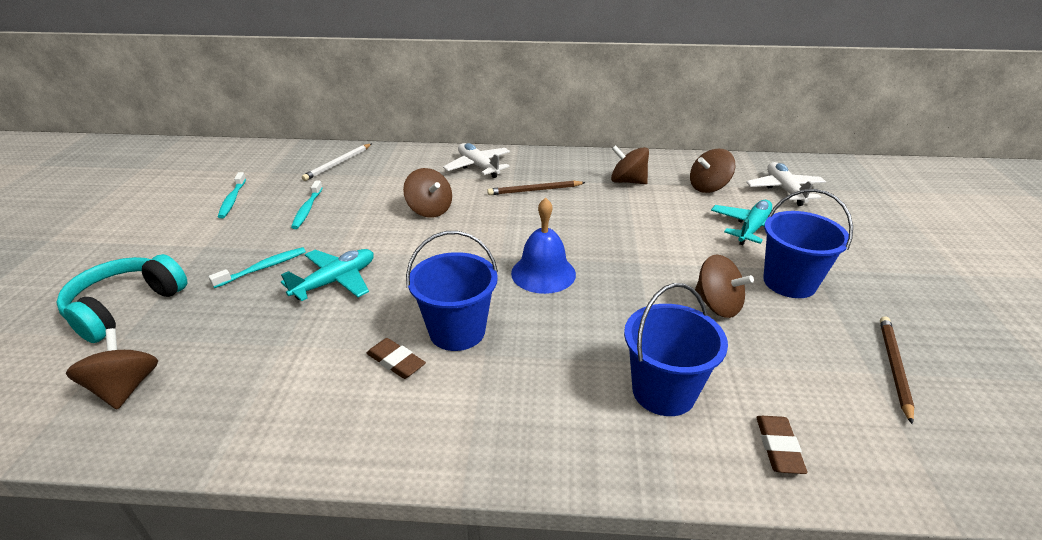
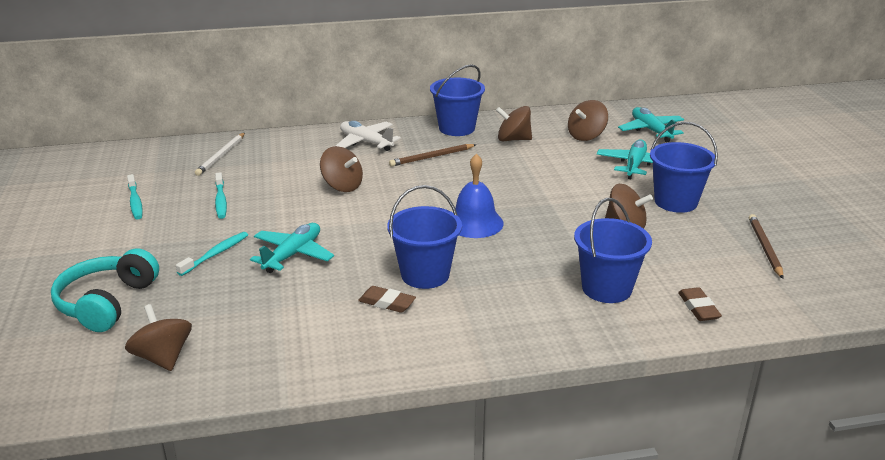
camera: 15 degrees left, 5 degrees down
white plane [746,162,826,206] -> turquoise plane [618,107,684,143]
none -> blue bucket [430,65,485,136]

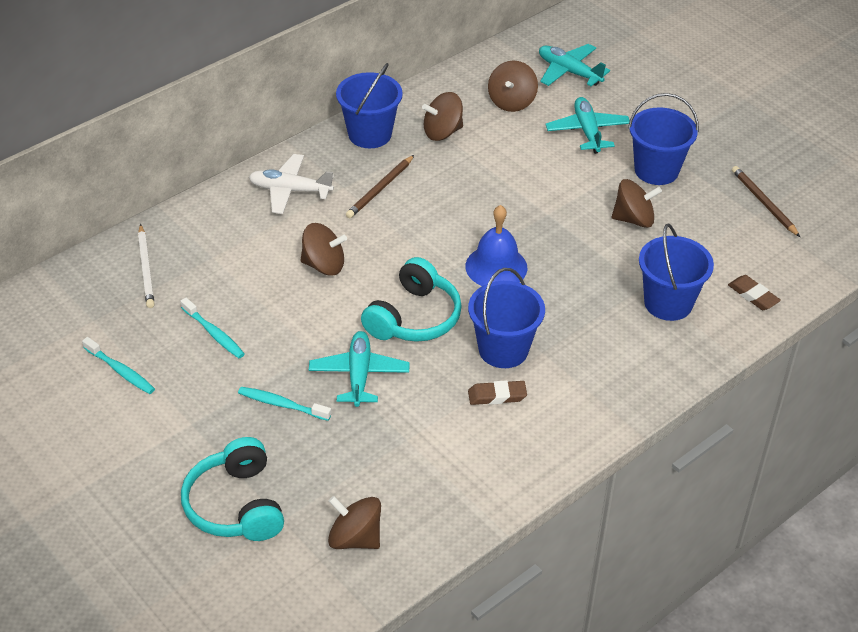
camera: 30 degrees left, 15 degrees up
turquoise toothbrush [176,232,248,276] -> turquoise toothbrush turned 75 degrees counterclockwise [238,387,331,421]
none -> turquoise headphones [361,257,462,342]

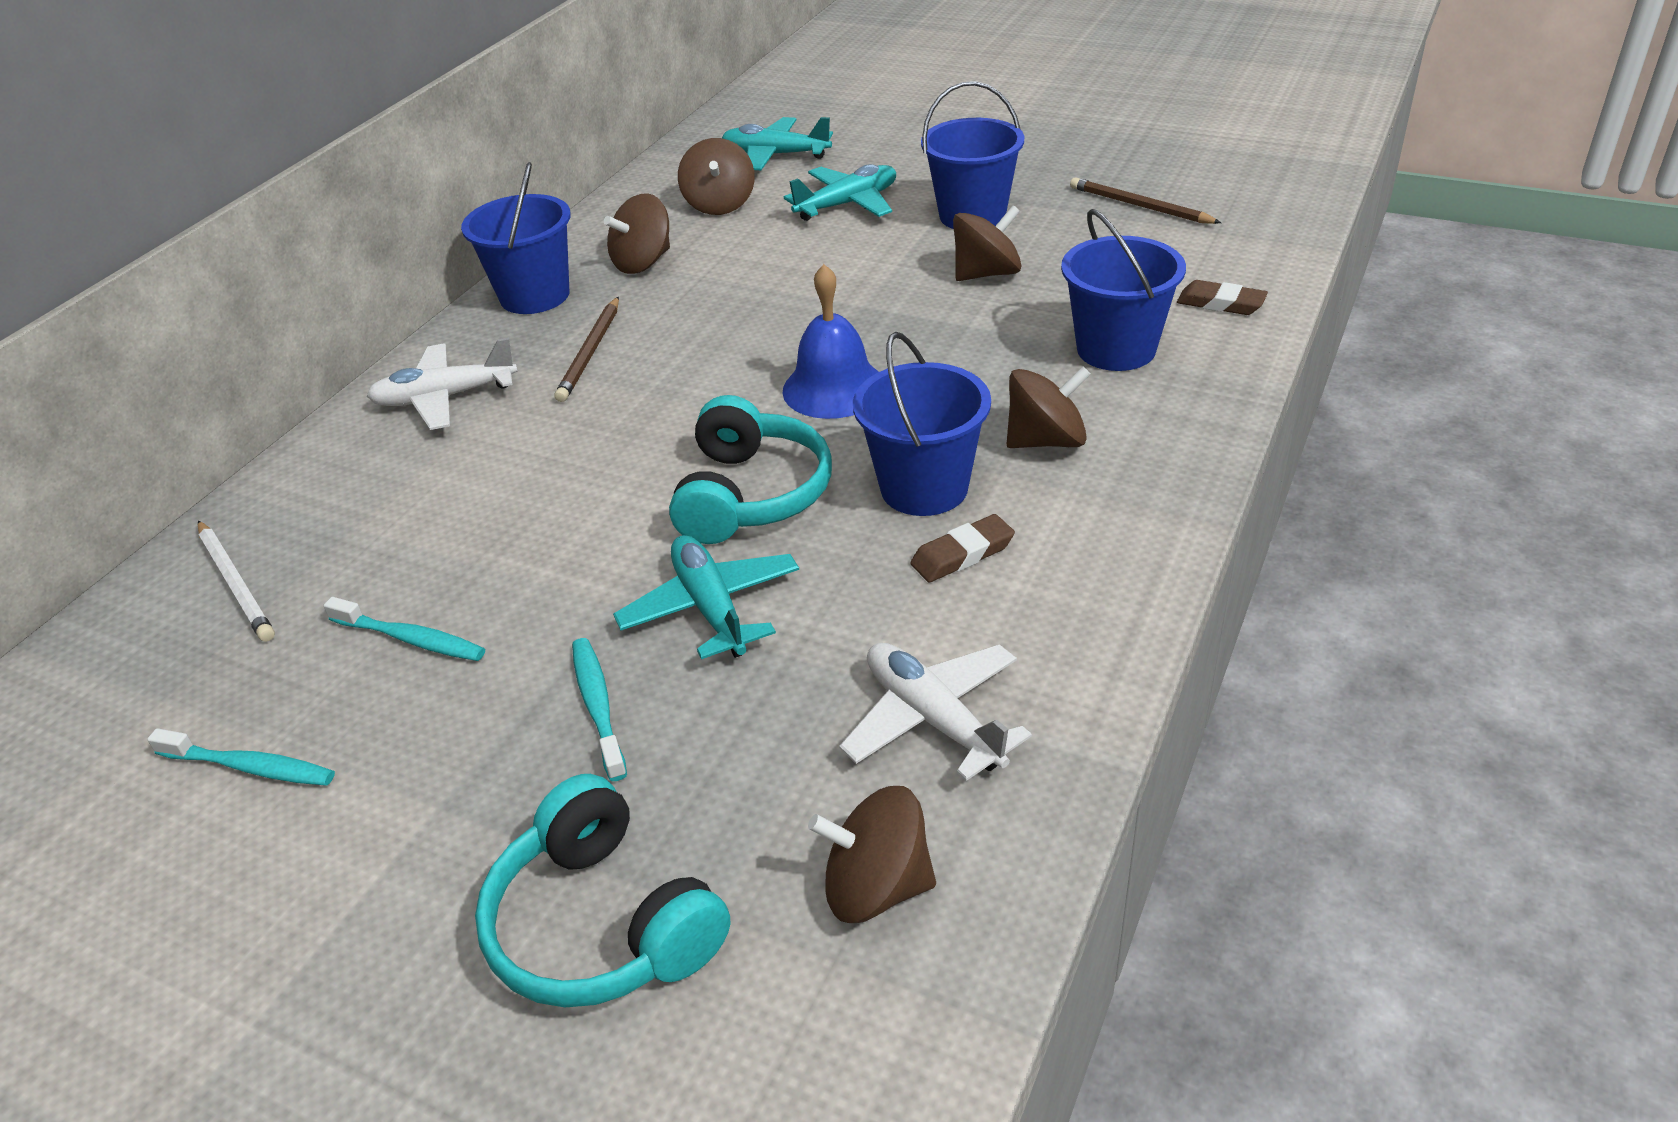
camera: 20 degrees left, 5 degrees down
turquoise toothbrush [238,387,331,421] -> turquoise toothbrush turned 75 degrees clockwise [572,638,627,781]
brown spinning top [300,223,347,276] -> brown spinning top moved to [1007,366,1091,448]
turquoise plane [545,97,630,154] -> turquoise plane turned 90 degrees clockwise [784,164,896,221]
none -> white plane [839,643,1032,781]

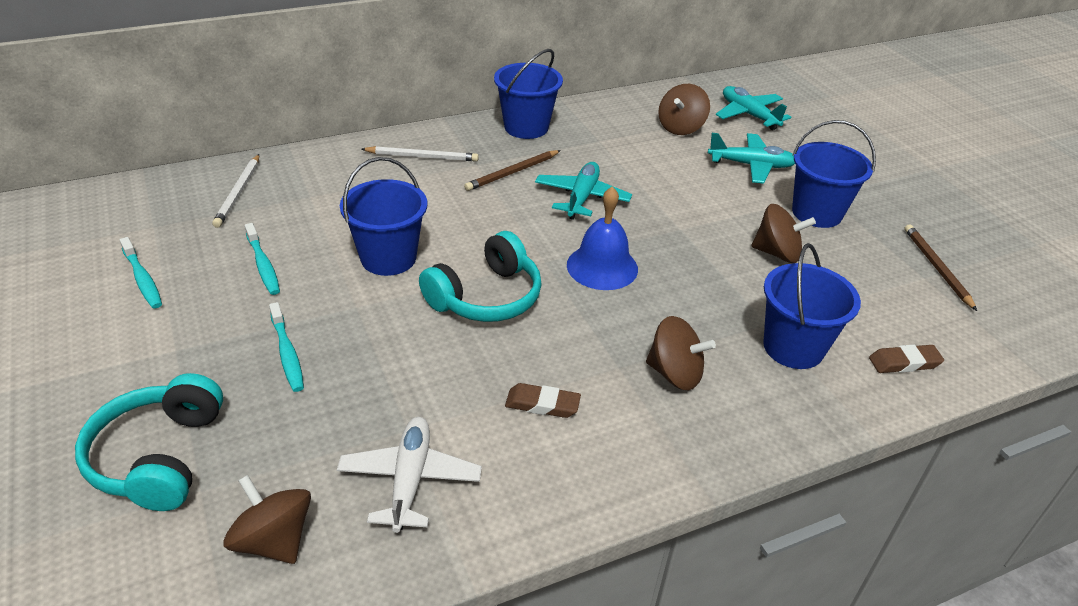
camera: 35 degrees right, 0 degrees up
white plane [367,338,518,430] -> white pencil [361,146,479,162]
turquoise toothbrush [572,638,627,781] -> turquoise toothbrush turned 135 degrees clockwise [269,302,304,392]
brown spinning top [604,193,670,274] -> none
turquoise plane [613,535,799,659] -> turquoise plane moved to [535,162,632,220]
blue bucket [853,332,991,516] -> blue bucket moved to [340,157,427,276]
brown eraser [1177,280,1268,315] -> brown eraser turned 75 degrees counterclockwise [869,345,944,373]

